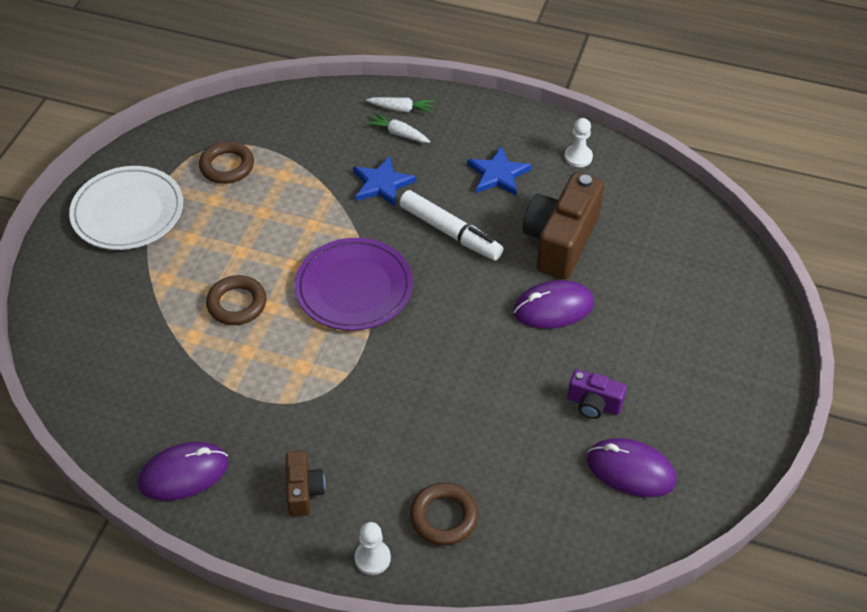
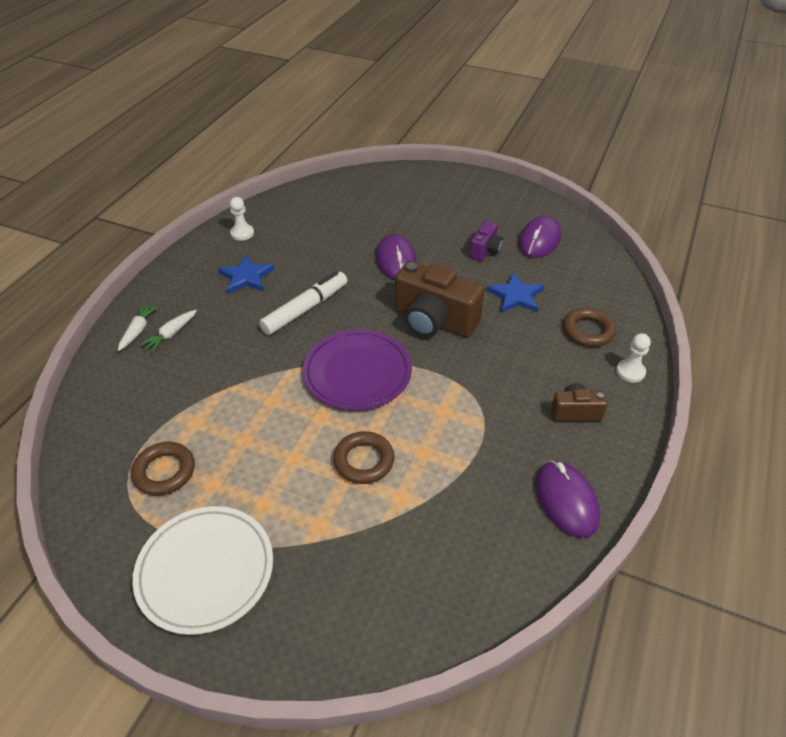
camera: 85 degrees left, 5 degrees down
blue star [353,156,416,207] -> blue star moved to [486,272,544,313]
brown camera [523,172,604,280] -> brown camera moved to [395,261,484,337]

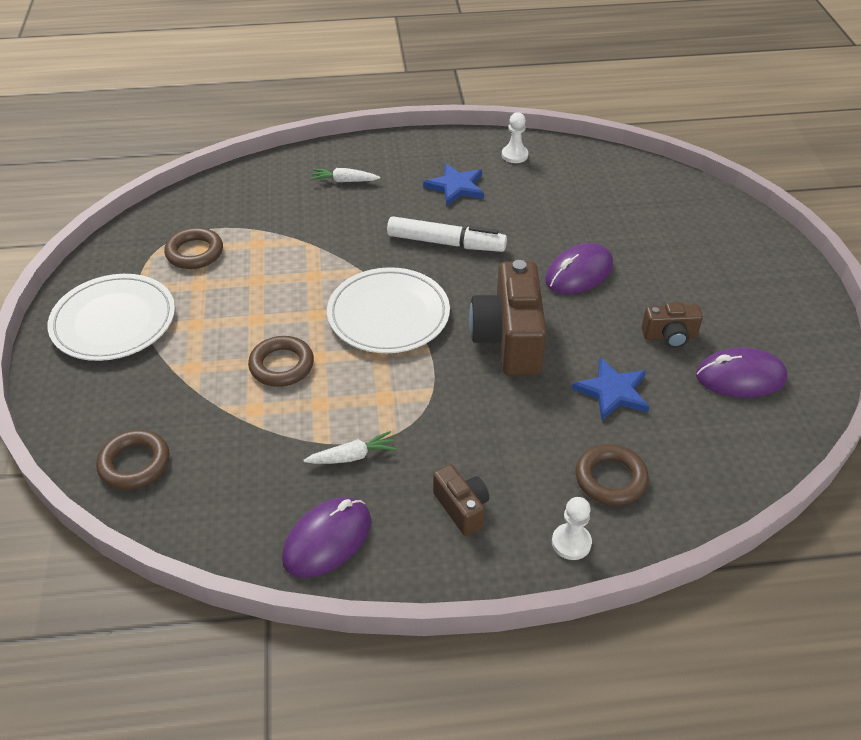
camera: 60 degrees right, 0 degrees up
white carrot [118,303,159,351] -> white carrot moved to [304,431,397,464]
purple plate [303,329,412,410] -> white plate [327,267,450,353]
purple camera [470,220,503,261] -> brown camera [642,302,703,348]
none -> brown ring [96,430,170,490]

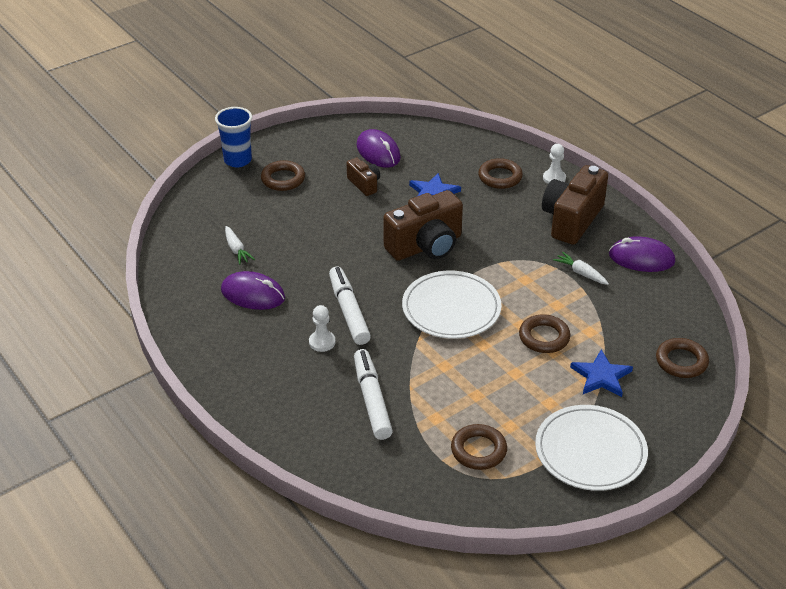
camera: 120 degrees left, 5 degrees down
white carrot [310,168,380,182] -> white carrot moved to [225,226,255,265]
blue star [423,163,484,206] -> blue star moved to [570,350,633,397]
brown camera [433,464,489,536] -> brown camera [542,165,608,245], size x1.95
white pawn [502,112,528,163] -> white pawn moved to [309,305,335,352]
purple mouse [545,243,613,294] -> purple mouse moved to [221,271,285,310]
none -> blue cup [215,107,252,167]
none -> brown ring [261,160,305,191]
none -> white marker [354,349,393,440]

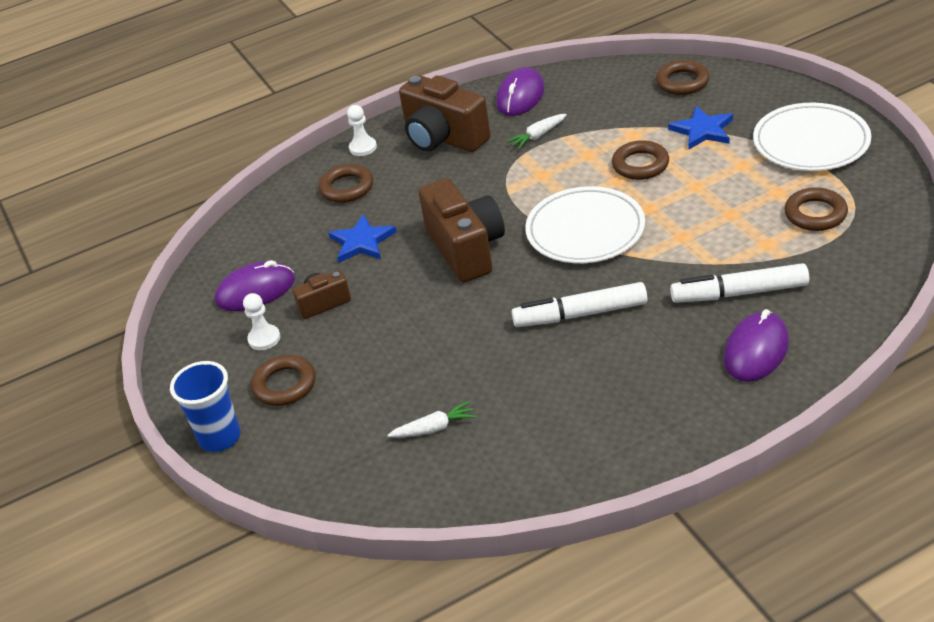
camera: 75 degrees left, 0 degrees up
purple mouse [221,271,285,310] -> purple mouse moved to [724,309,789,382]
white pawn [309,305,335,352] -> white pawn moved to [243,293,280,350]

